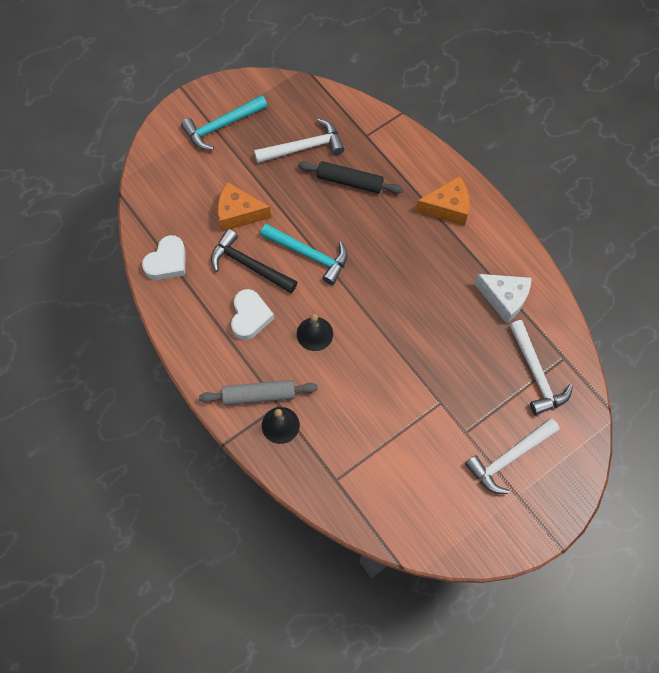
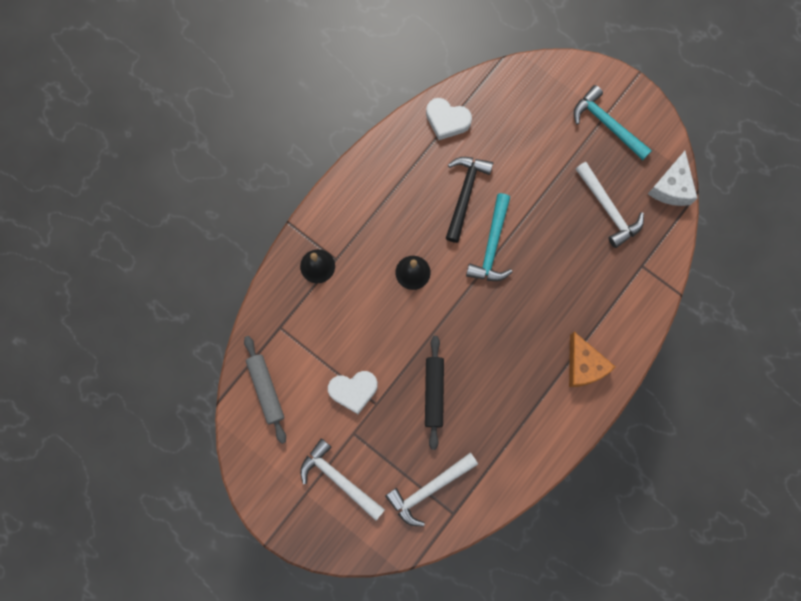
camera: 75 degrees right, 10 degrees up
grey rolling pin [199,380,318,405] -> grey rolling pin moved to [244,336,286,444]
orange cheese [218,182,271,232] -> none
white heart [231,289,274,340] -> white heart moved to [328,371,378,414]
black rolling pin [298,161,403,194] -> black rolling pin moved to [425,336,444,450]
white cheese [474,274,532,324] -> white cheese moved to [648,151,697,206]

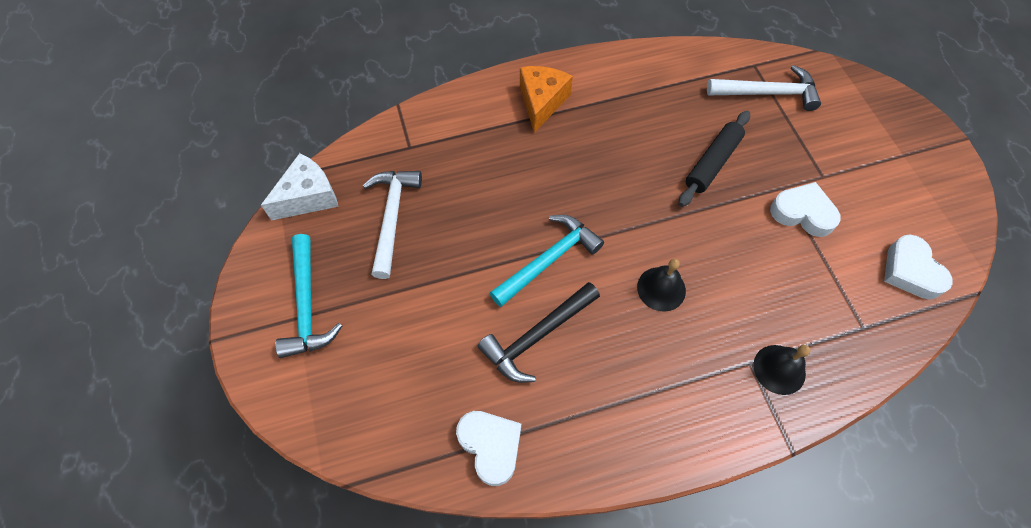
camera: 145 degrees left, 15 degrees down
grey rolling pin [244,336,286,444] -> white heart [884,234,953,299]
white hammer [300,438,385,521] -> none

